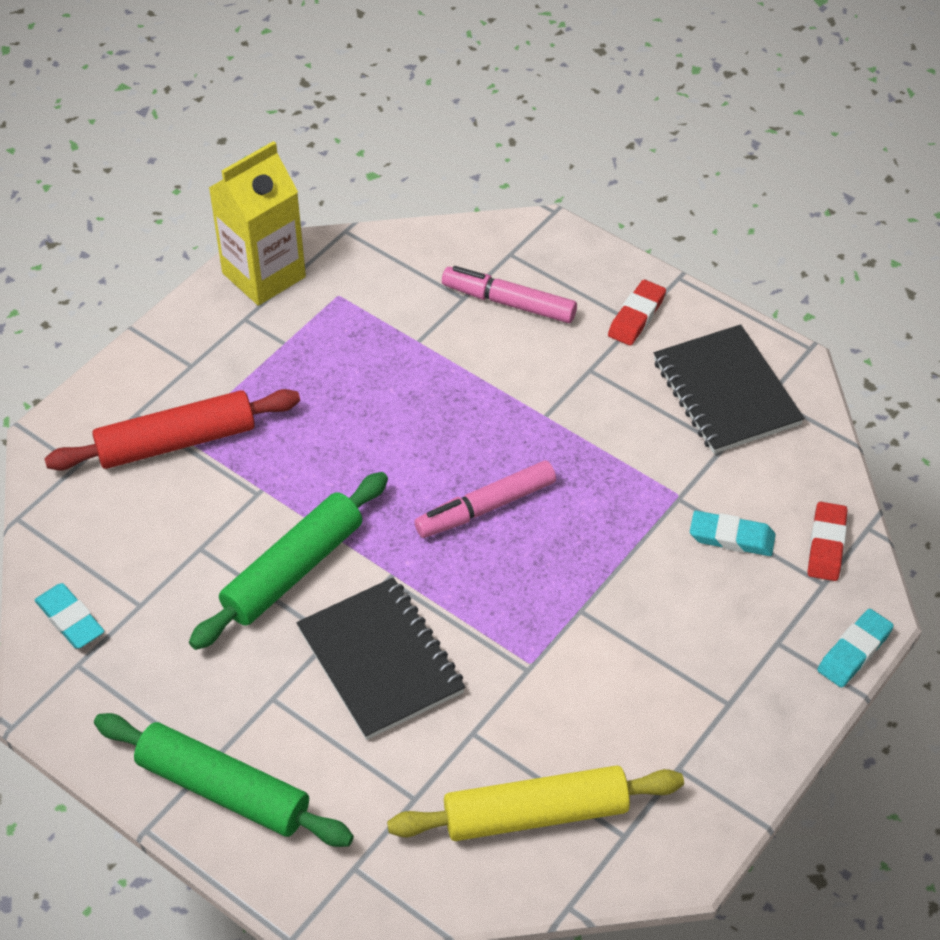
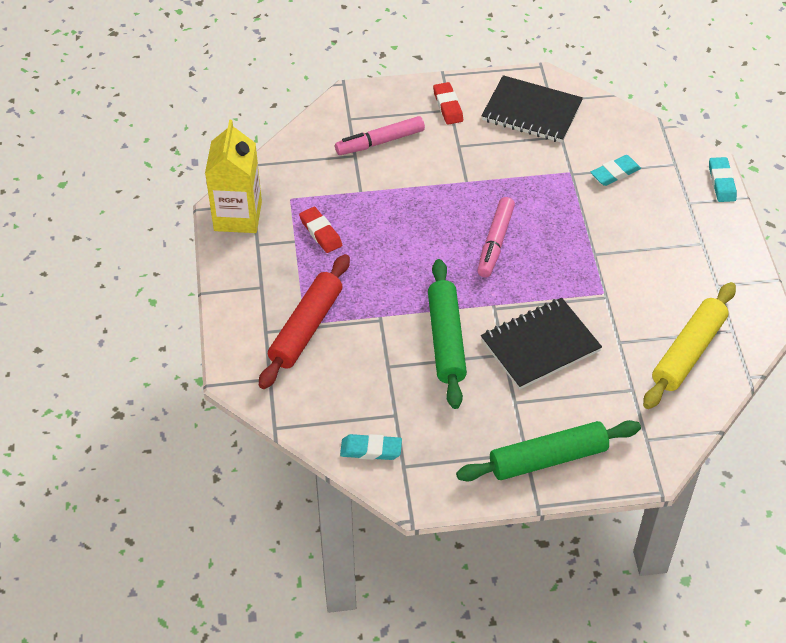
camera: 45 degrees left, 0 degrees up
black notebook [297,577,465,740] -> black notebook turned 45 degrees counterclockwise [481,298,602,390]
red eraser [808,502,848,581] -> red eraser moved to [299,207,342,253]

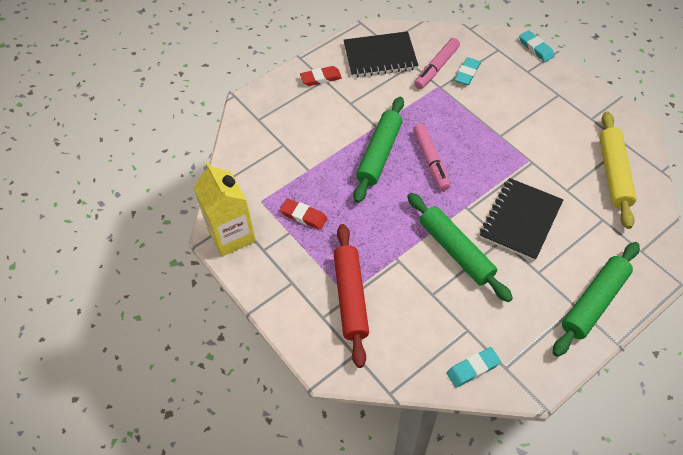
camera: 30 degrees left, 5 degrees up
pink marker [335,116,425,155] -> pink marker moved to [414,38,460,89]
red eraser [433,82,463,125] -> red eraser turned 60 degrees counterclockwise [300,66,342,86]
none -> green rolling pin [353,97,404,203]

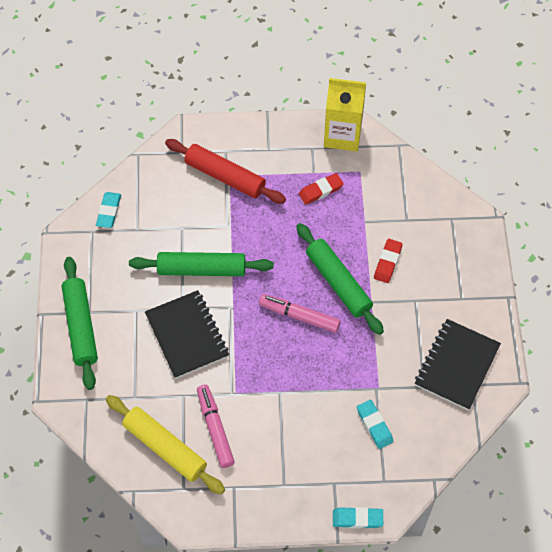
camera: 125 degrees right, 5 degrees up
red eraser [300,66,342,86] -> red eraser moved to [374,239,402,283]
pink marker [414,38,460,89] -> pink marker moved to [197,384,235,468]

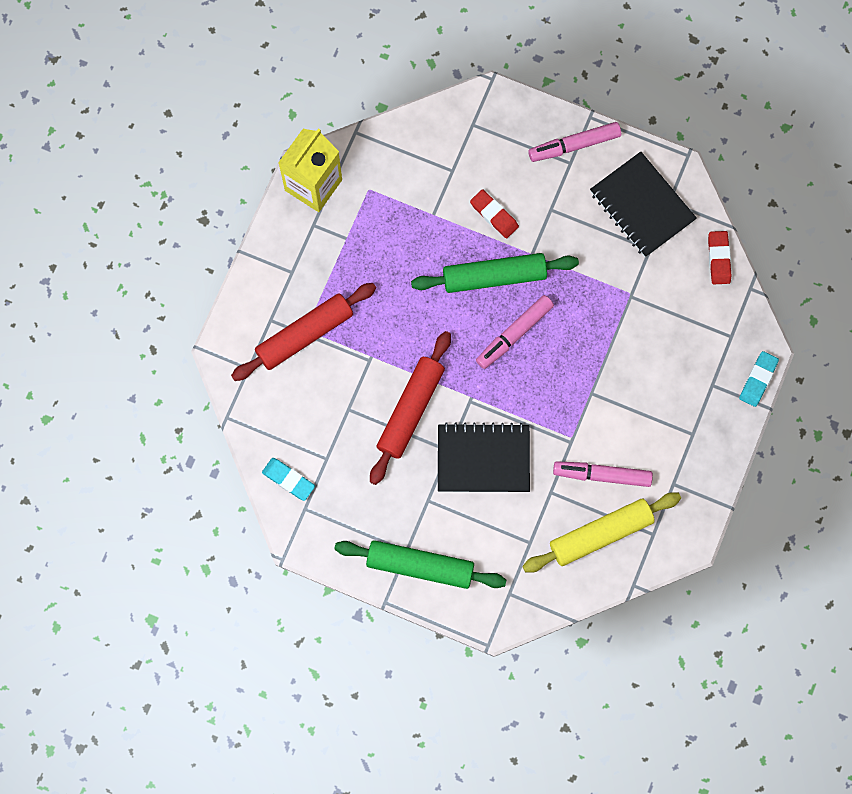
camera: 65 degrees left, 15 degrees up
green rolling pin [129,252,274,276] -> red rolling pin [370,331,451,485]
red eraser [299,173,344,205] -> red eraser moved to [708,231,731,284]
turquoise eraser [357,400,393,449] -> none
none -> pink marker [528,122,621,162]

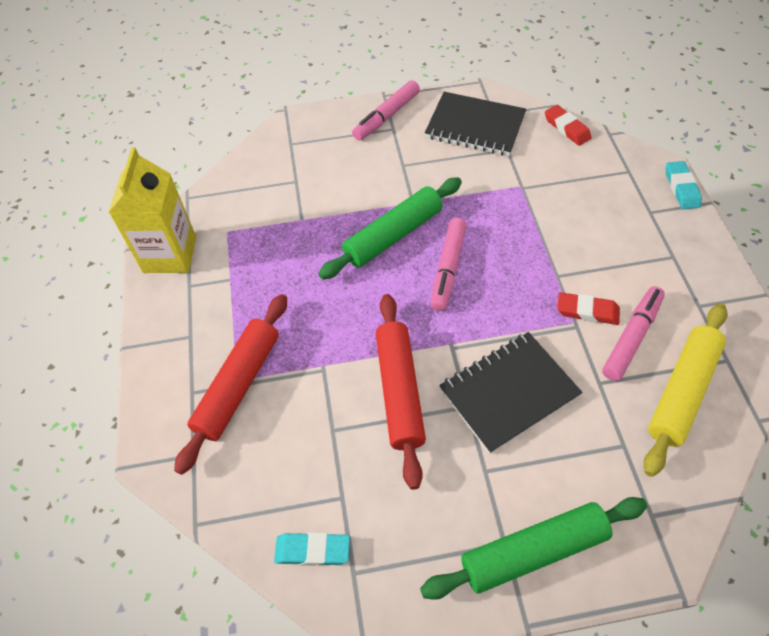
camera: 30 degrees left, 20 degrees down
red eraser [470,189,519,238] -> red eraser moved to [557,292,620,325]
pink marker [553,461,653,487] -> pink marker turned 150 degrees clockwise [602,286,665,381]

